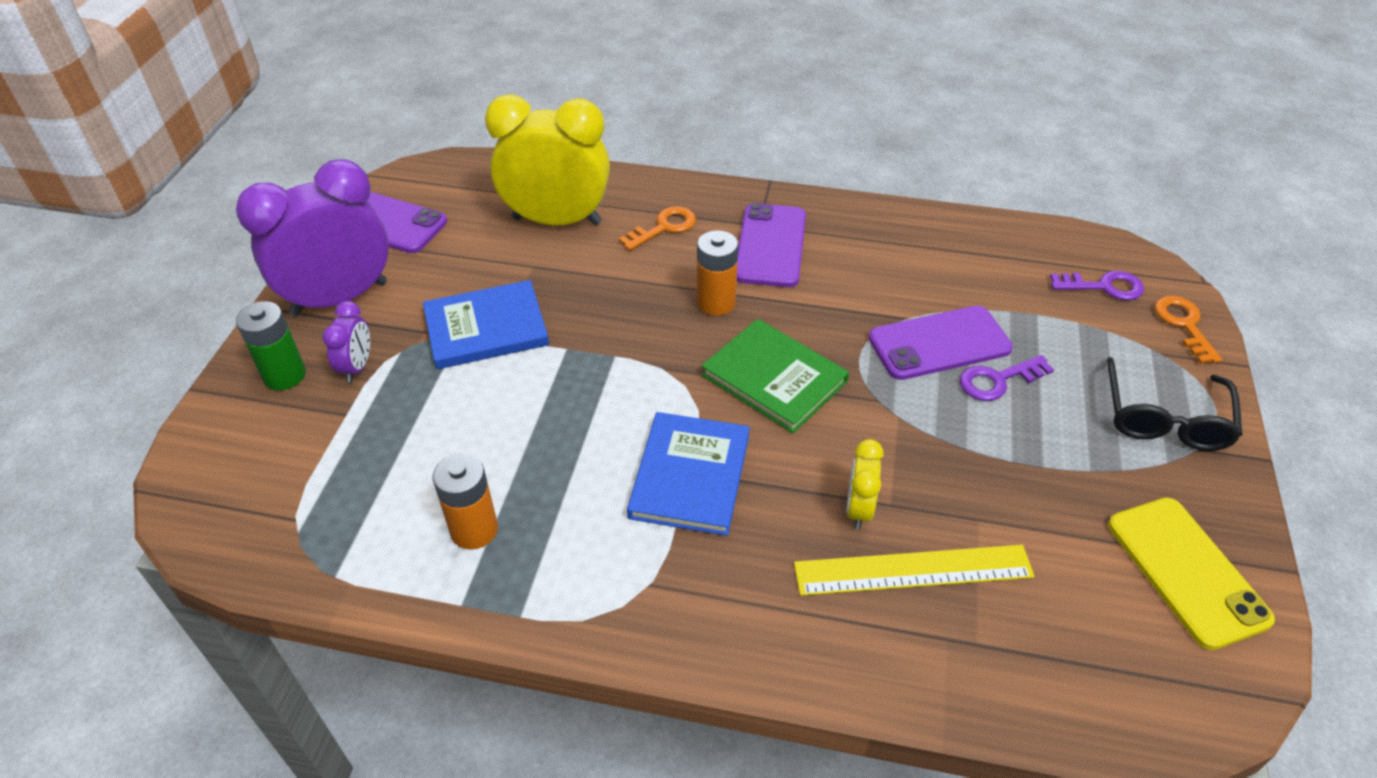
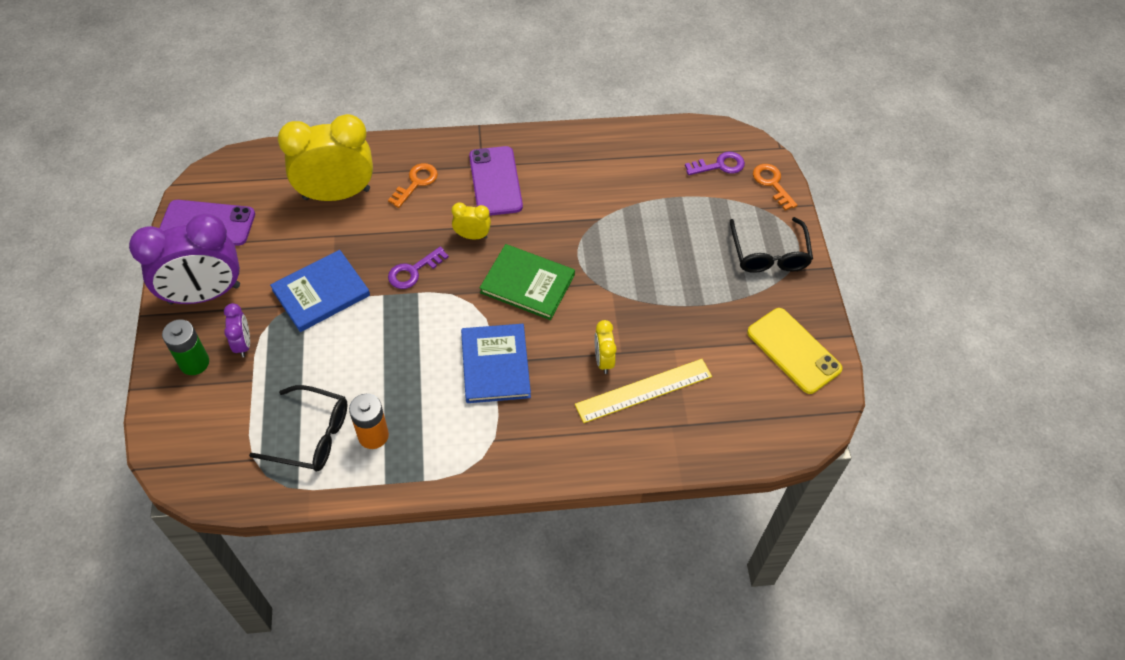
camera: 20 degrees left, 10 degrees up
purple clock [236,159,389,316] -> purple clock turned 150 degrees counterclockwise [129,214,240,304]
orange battery [697,230,738,316] -> yellow clock [452,203,491,240]
purple phone [869,306,1013,380] -> none
purple key [959,355,1054,401] -> purple key moved to [388,246,449,289]
none -> black glasses [249,385,348,472]

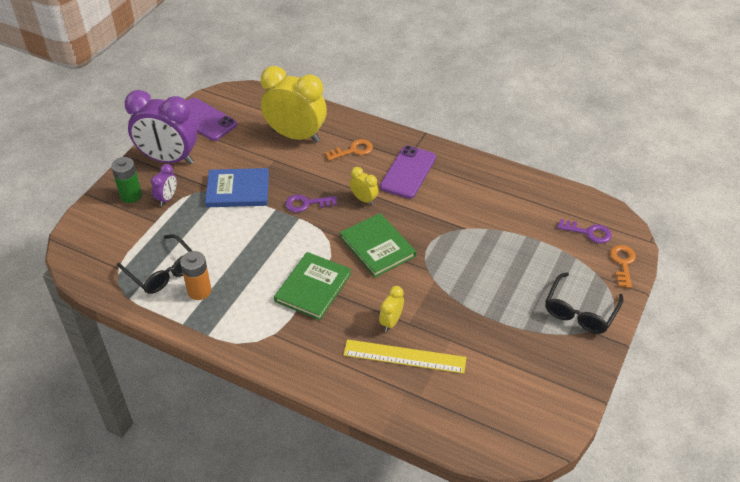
camera: 35 degrees right, 10 degrees down
blue book [461,324,531,403] -> green book [274,252,351,320]
yellow phone [747,308,842,394] -> none

